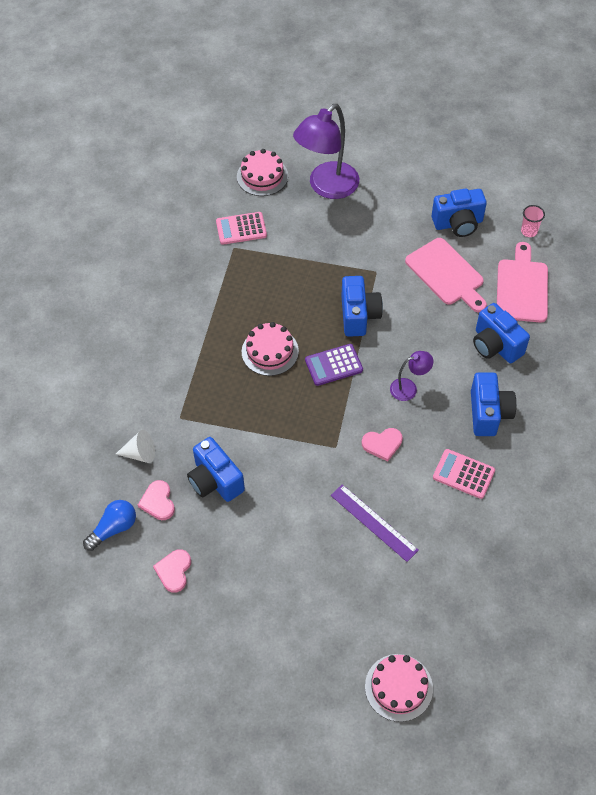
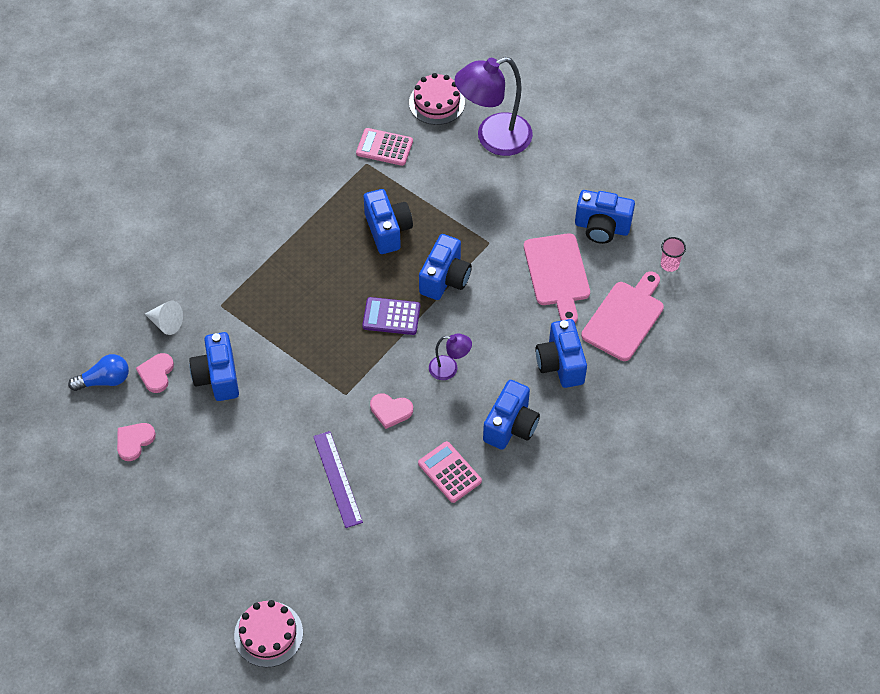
camera: 25 degrees right, 0 degrees up
pink cake [242,322,299,376] -> none
none -> blue camera [364,189,413,254]

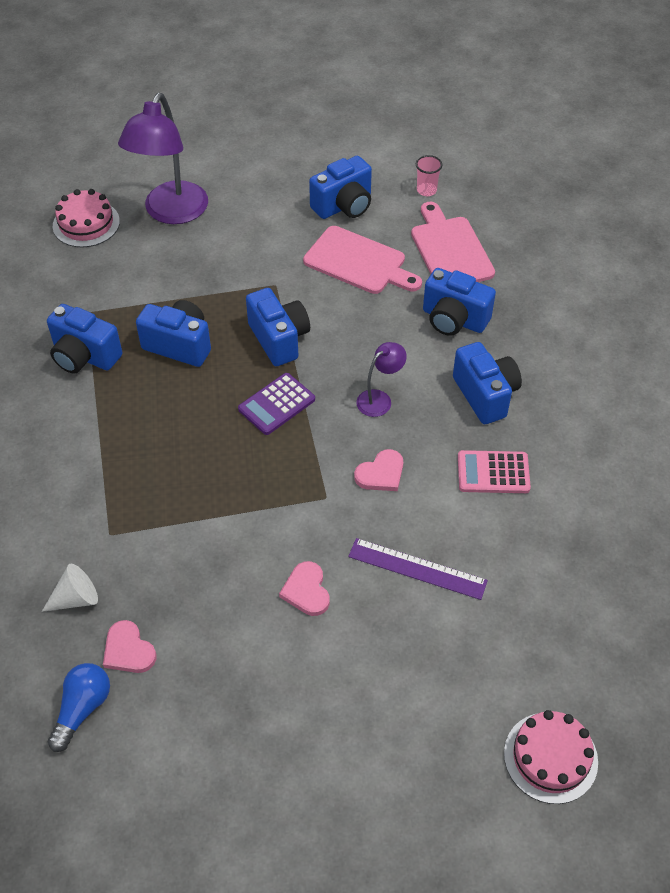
camera: 50 degrees left, 5 degrees down
pink heart [117,423,156,461] -> pink heart moved to [279,561,330,616]
blue camera [189,332,239,401] -> blue camera moved to [47,304,122,374]
pink calculator [356,128,413,166] -> none

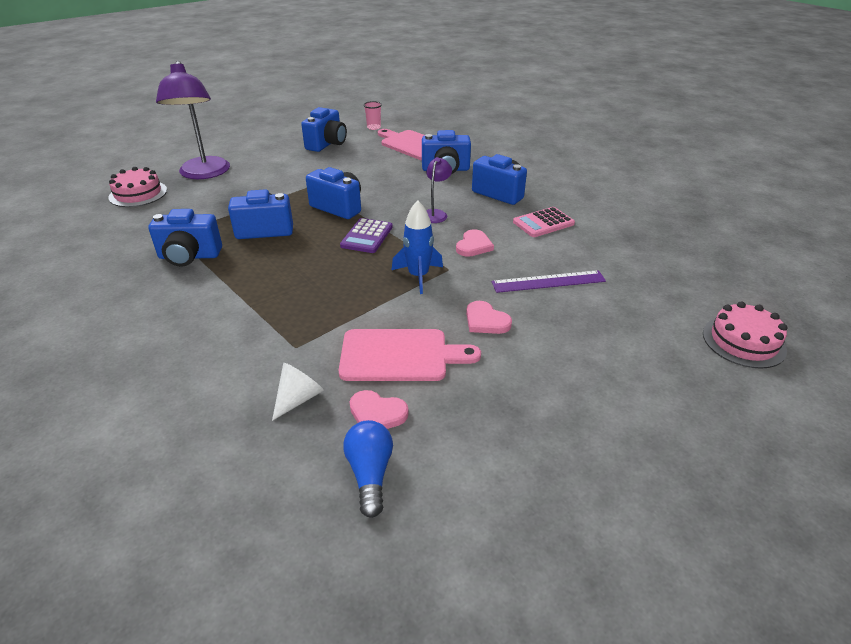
camera: 30 degrees left, 15 degrees down
pink cutting board [303,226,422,294] -> pink cutting board moved to [338,329,481,381]
none -> blue rocket [392,201,443,294]

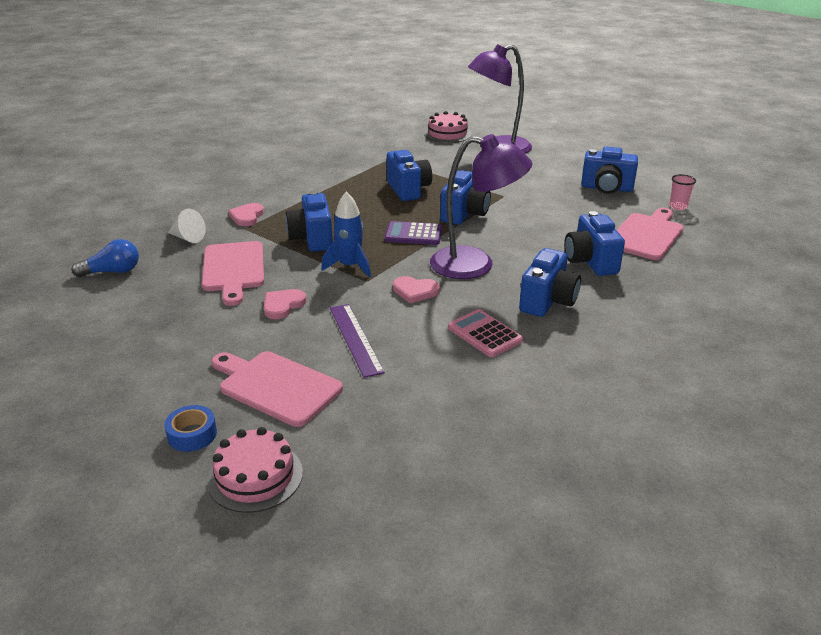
camera: 80 degrees right, 5 degrees down
blue camera [148,209,222,267] -> blue camera moved to [285,191,333,252]
pink heart [350,390,409,429] -> pink heart moved to [228,203,264,226]
purple lamp [426,157,452,223] -> purple lamp [430,134,532,279], size x2.08
none -> blue tape [164,405,217,452]
none -> pink cutting board [212,351,343,427]

